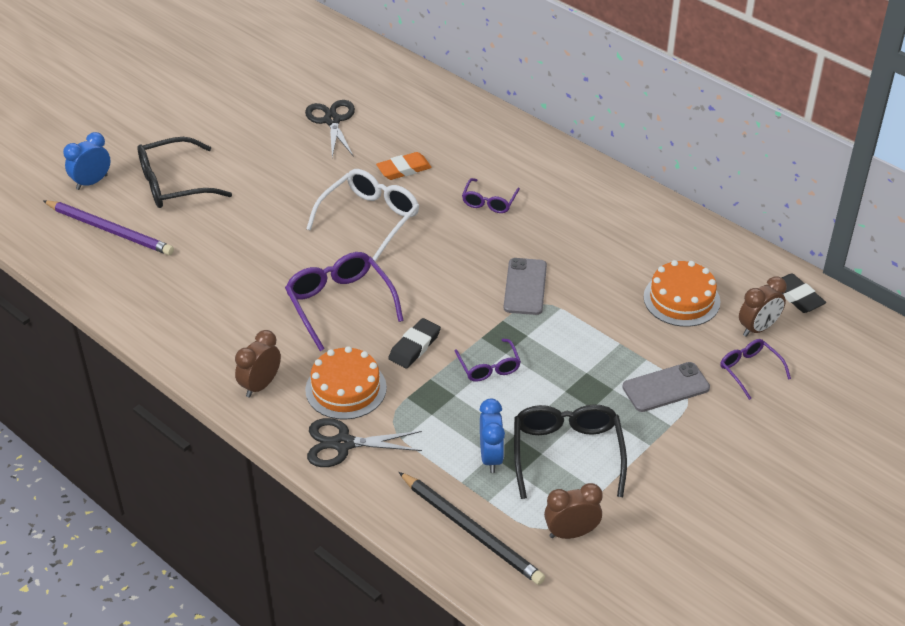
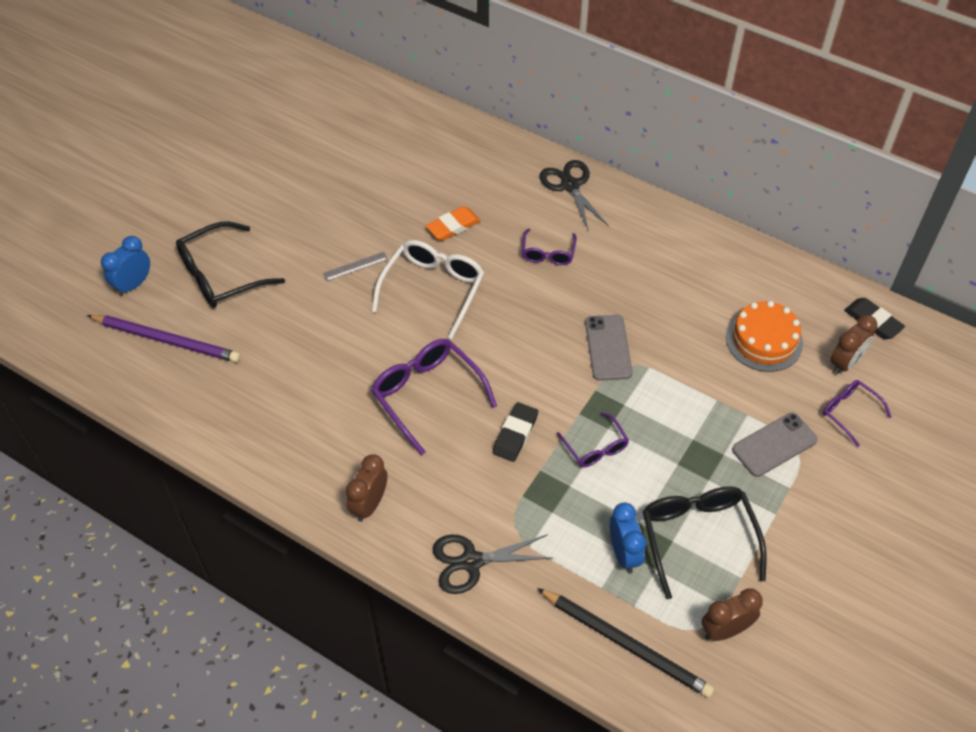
camera: 10 degrees left, 10 degrees up
black scissors [305,100,355,157] -> black scissors moved to [539,160,609,232]
orange cake [305,346,387,420] -> none
none -> grey ruler [323,252,388,281]

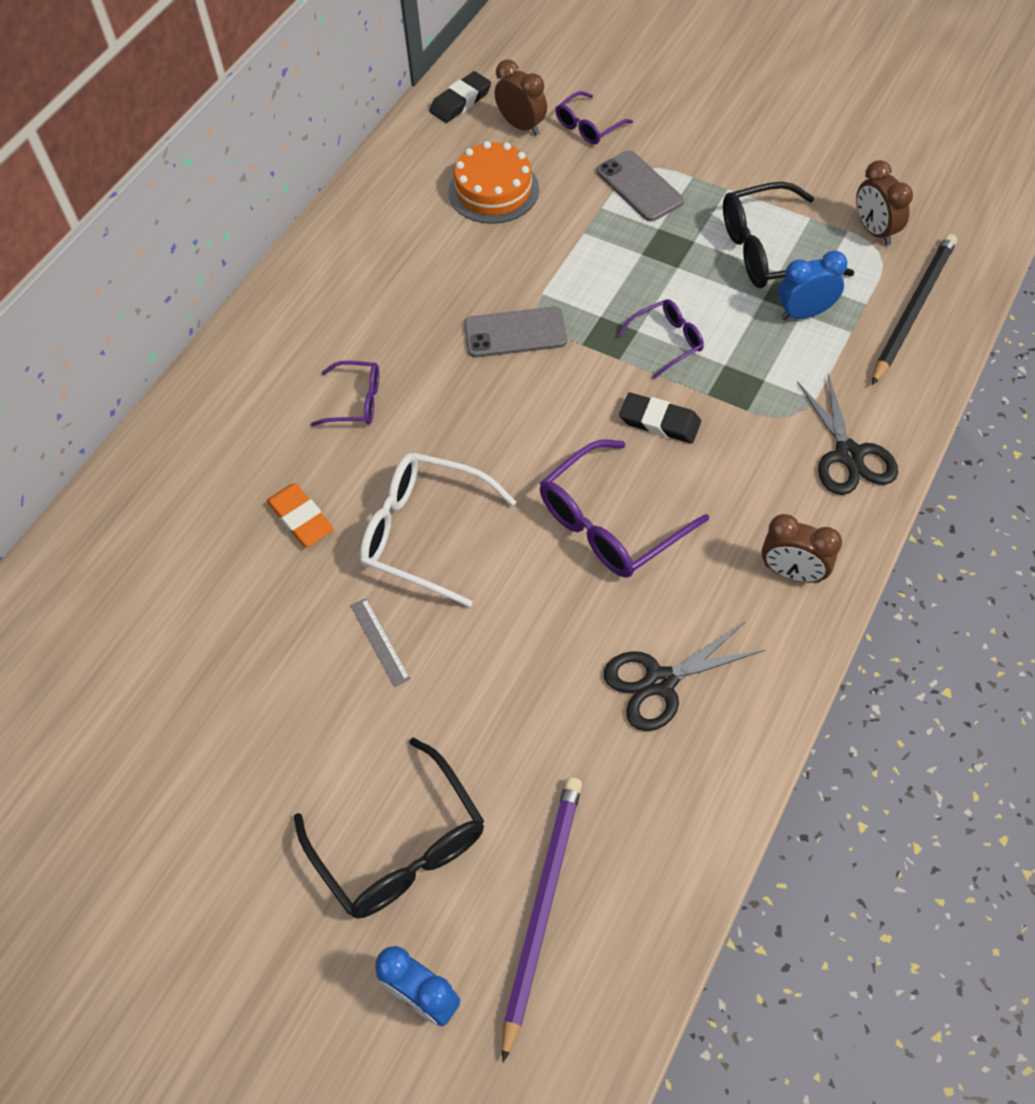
camera: 90 degrees left, 5 degrees up
black scissors [539,160,609,232] -> black scissors moved to [604,621,765,731]

